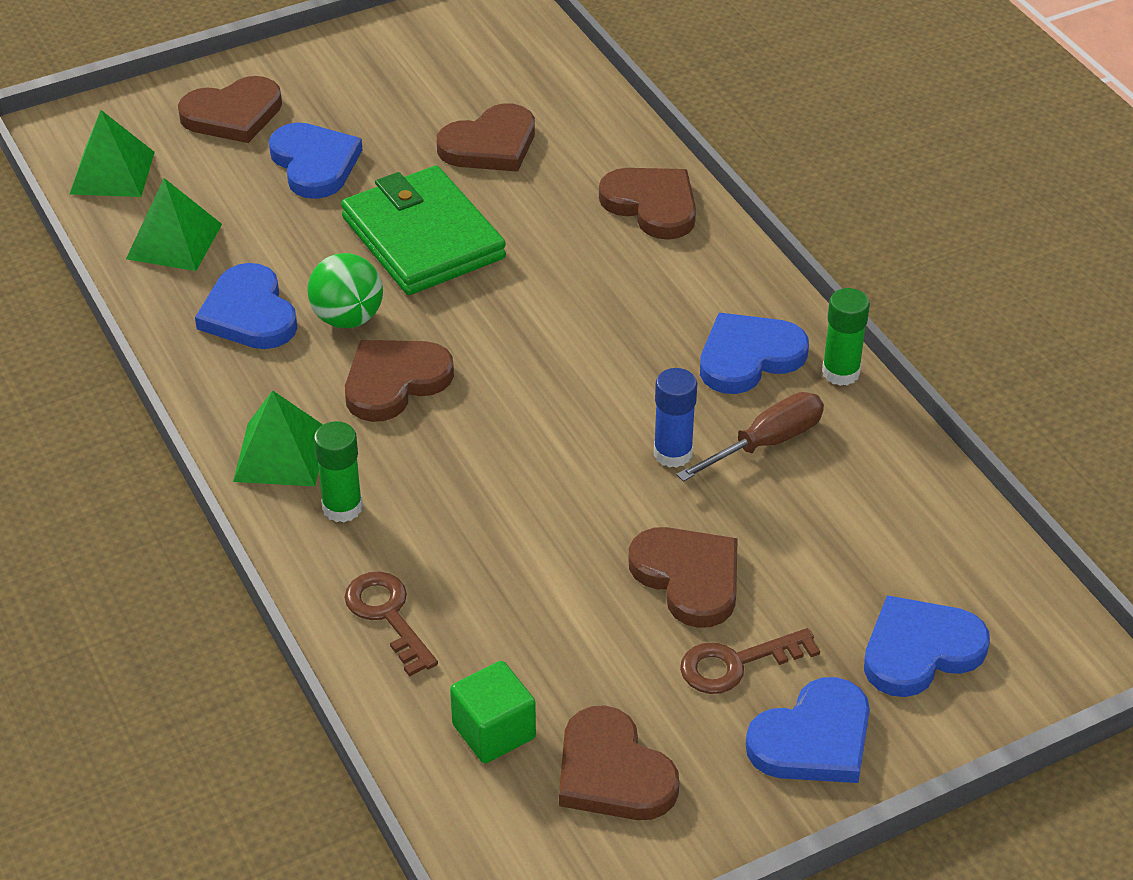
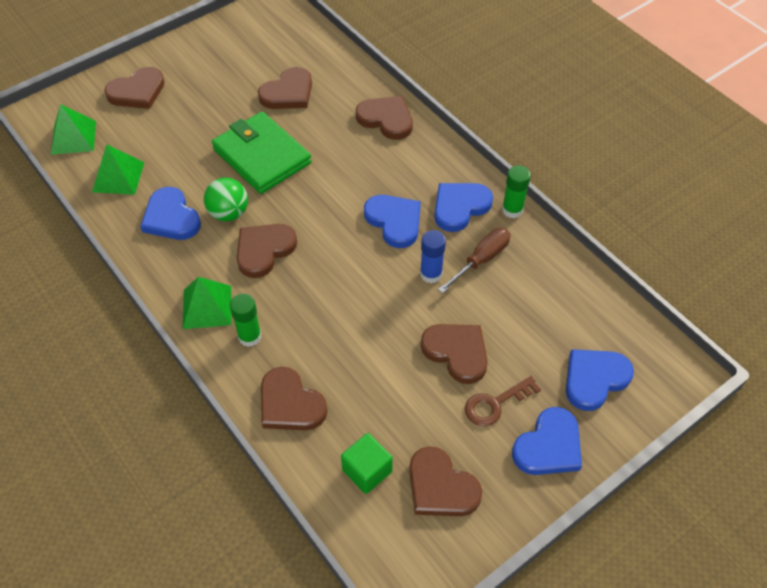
camera: 10 degrees left, 10 degrees up
blue heart [269,122,362,199] -> blue heart moved to [364,195,421,248]
brown key [344,571,438,677] -> brown heart [261,367,328,430]

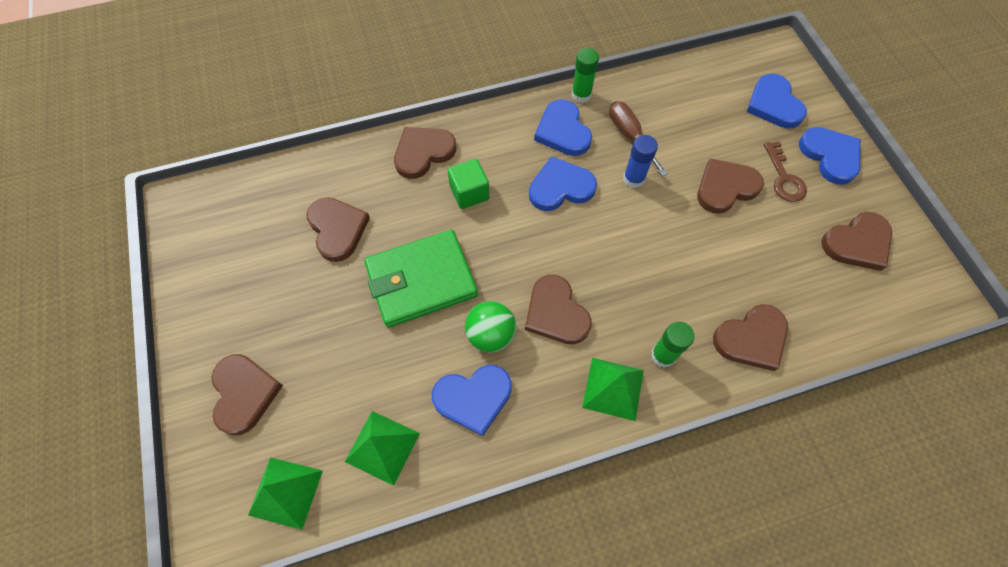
camera: 70 degrees left, 10 degrees up
green cube [341,433,393,494] -> green cube moved to [448,159,489,209]

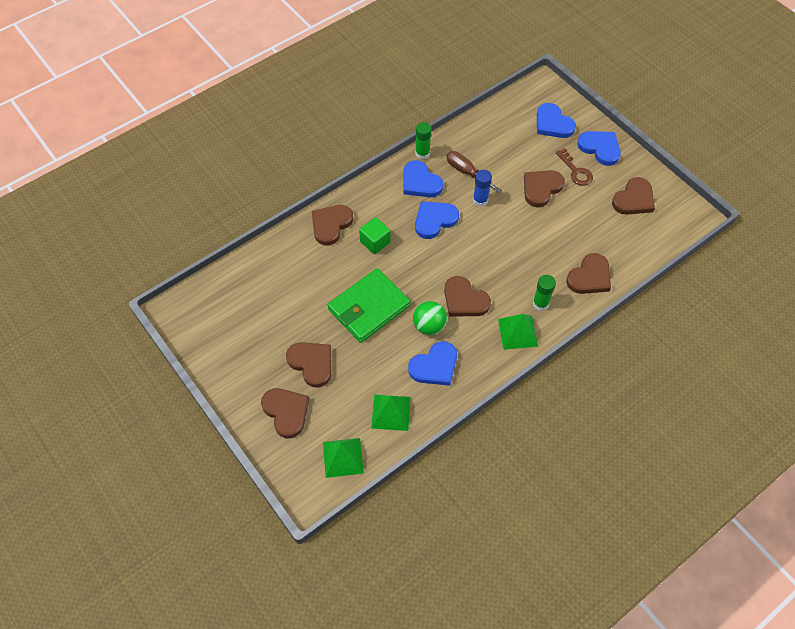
camera: 20 degrees left, 5 degrees down
brown heart [306,197,370,262] -> brown heart moved to [286,342,332,388]

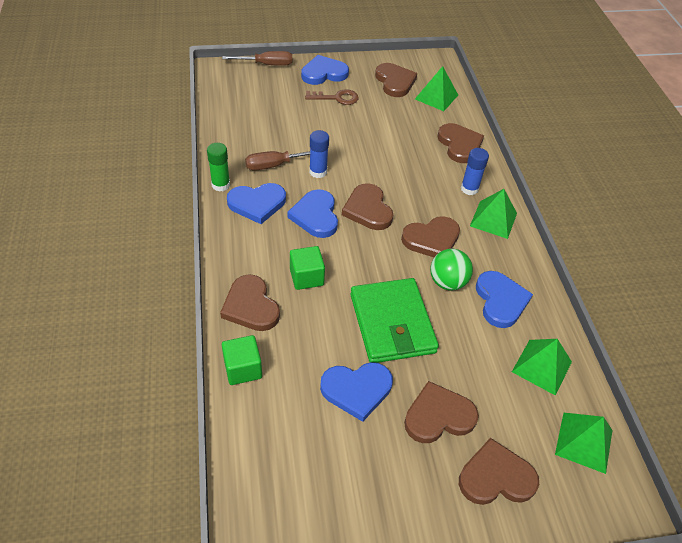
camera: 65 degrees left, 10 degrees down
brown heart [524,170,565,207] -> brown heart moved to [342,183,393,230]
green glue stick [533,275,556,311] -> blue glue stick [461,148,489,195]
blue heart [537,103,576,138] -> blue heart moved to [320,362,393,422]
none -> brown screwdriver [222,51,292,66]
none -> green cube [222,335,262,385]
none -> green pyramid [415,66,458,111]

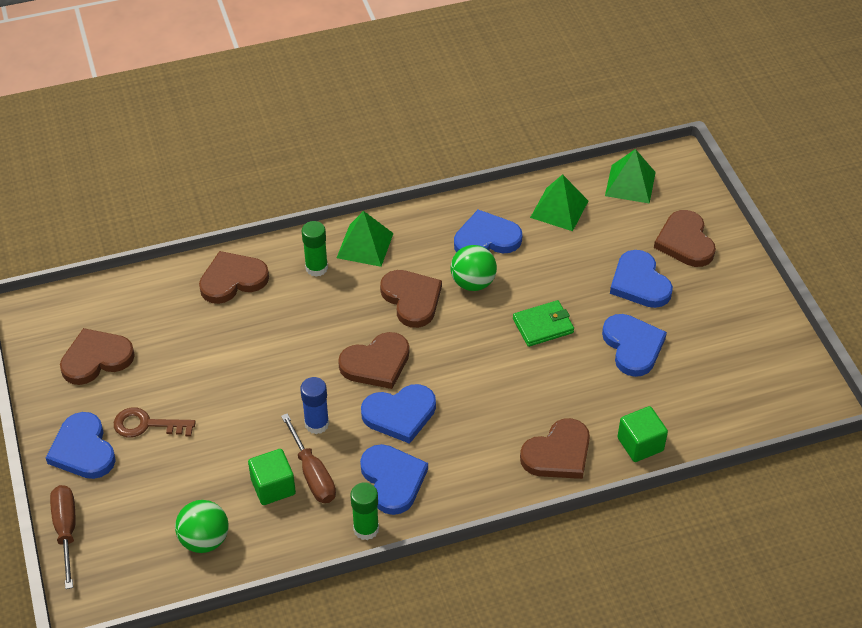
camera: 95 degrees left, 0 degrees up
green cube [290,246,325,290] -> green cube moved to [248,449,296,505]
brown key [305,89,359,105] -> brown key turned 75 degrees counterclockwise [114,407,196,438]
green wallet [350,278,439,363] -> green wallet [513,300,574,347], size x0.54
brown heart [404,381,479,443] -> blue heart [610,250,673,308]
green pyramid [415,66,458,111] -> none
blue glue stick [461,148,489,195] -> green glue stick [302,221,328,277]
none -> green ball [175,500,229,553]

